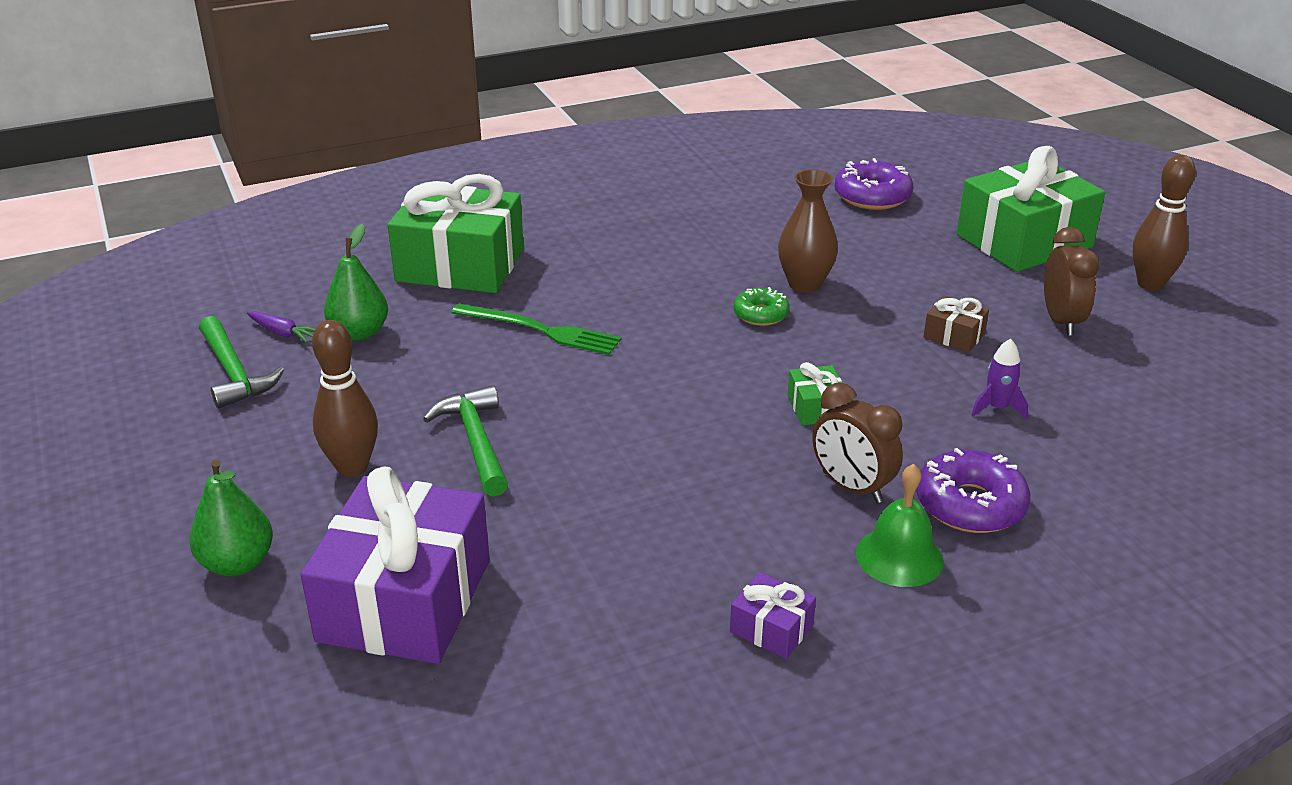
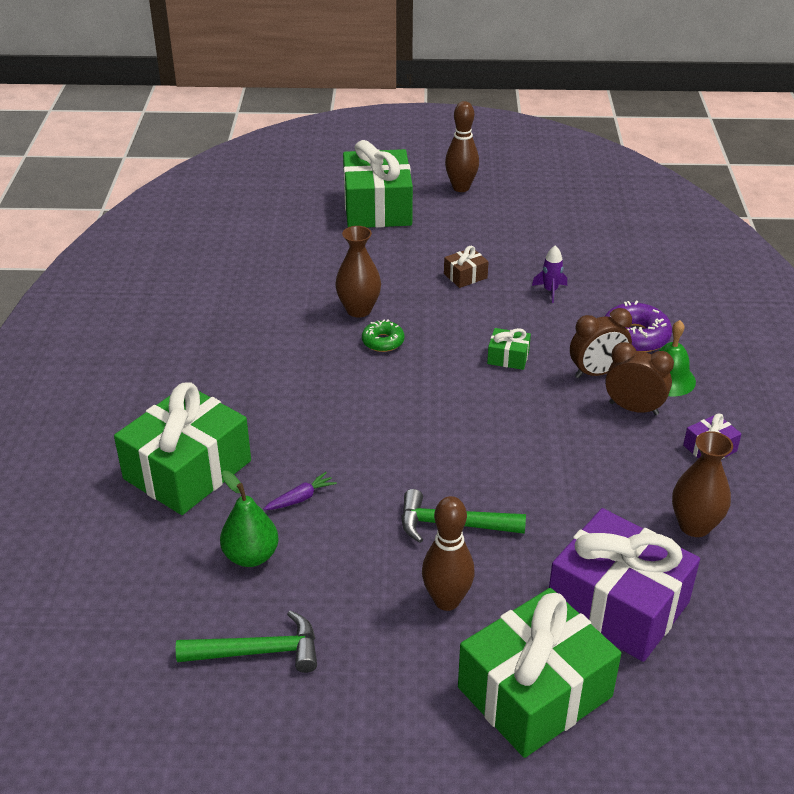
camera: 65 degrees left, 5 degrees up
green pear [190,459,273,576] -> green gift [458,588,621,758]
purple carrot [247,311,315,343] -> purple carrot moved to [264,472,337,510]
green fork [451,303,621,355] -> none
purple donut [835,158,913,210] -> none
brown clock [1044,227,1100,336] -> brown clock moved to [605,342,674,415]
none -> brown vase [672,431,733,537]

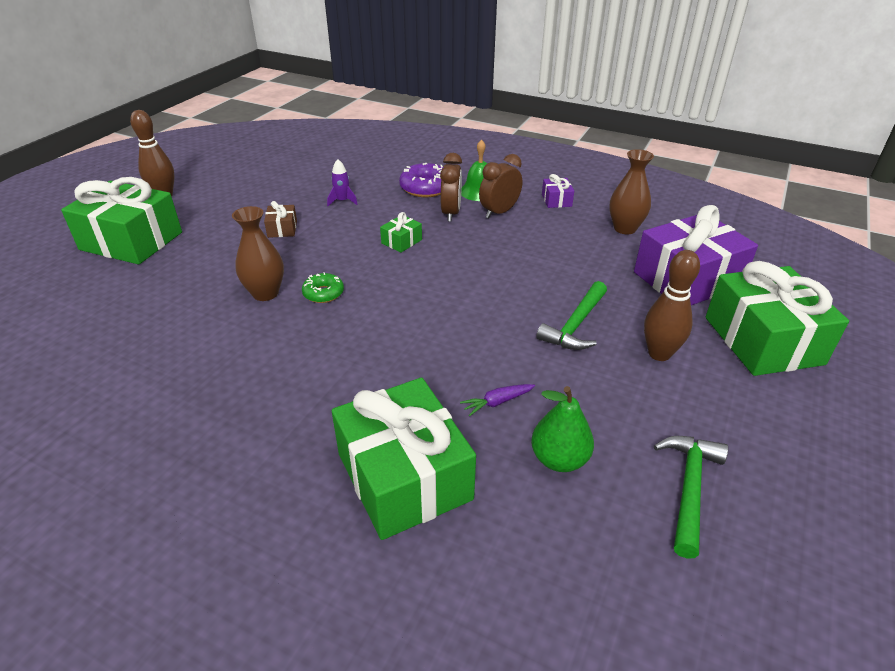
camera: 65 degrees left, 0 degrees up
purple carrot [264,472,337,510] -> purple carrot turned 105 degrees counterclockwise [460,384,535,417]

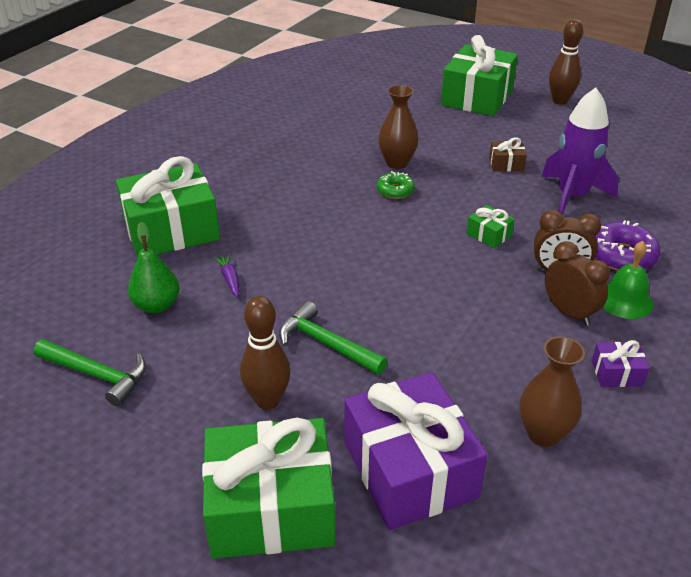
camera: 95 degrees right, 0 degrees up
purple rocket [327,159,358,206] -> purple rocket [541,88,619,214], size x2.30

